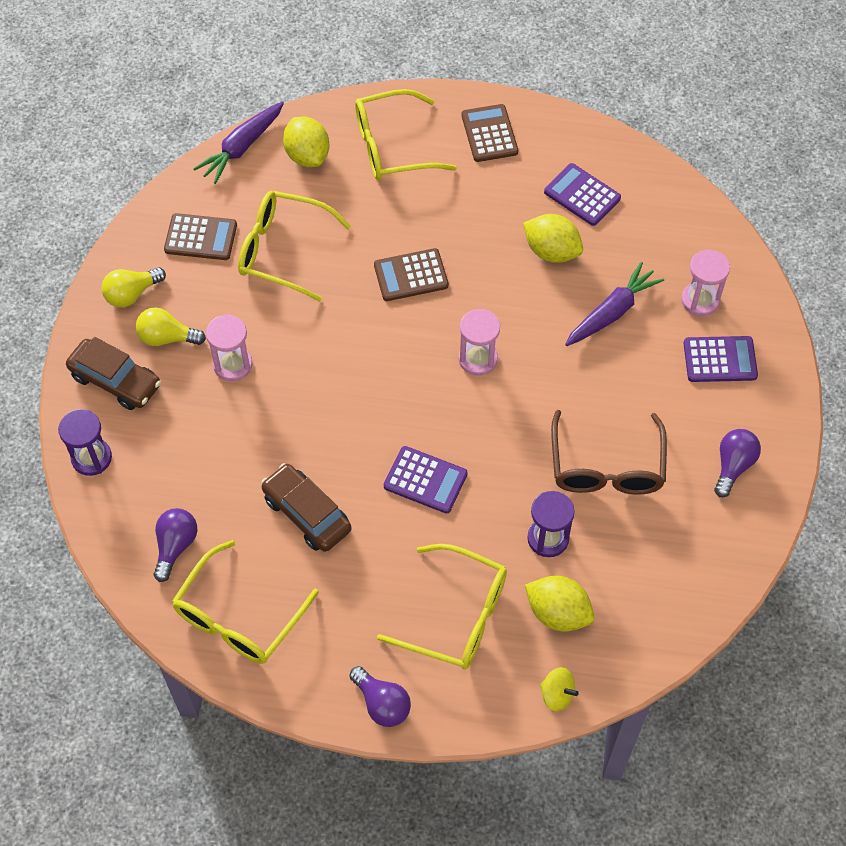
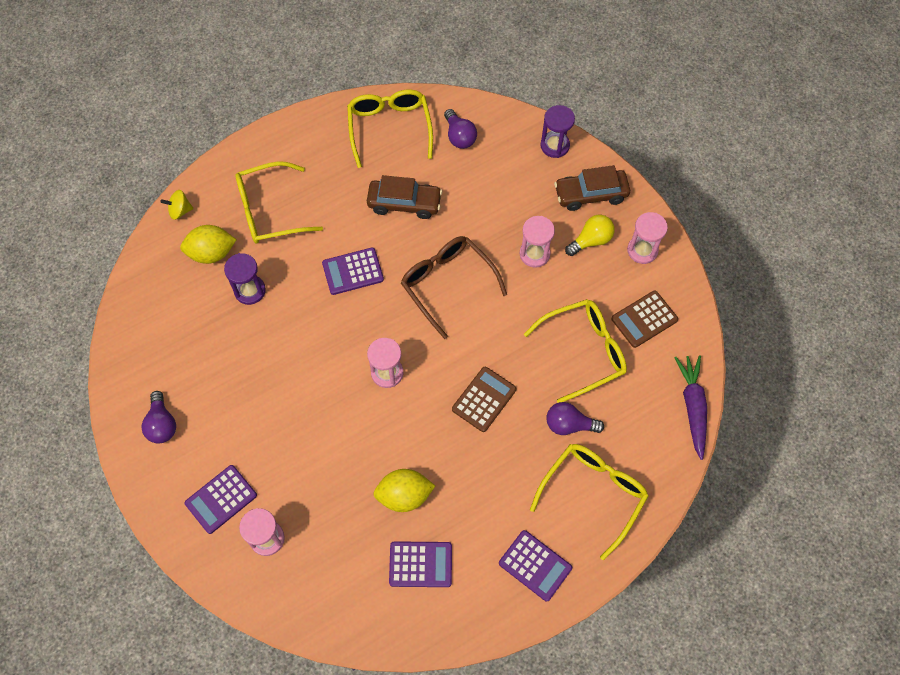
camera: 140 degrees right, 5 degrees up
yellow light bulb [101,267,166,307] -> pink hourglass [627,212,668,264]
yellow lemon [283,117,330,167] -> none
purple light bulb [349,666,411,727] -> purple light bulb moved to [546,402,604,435]
brown calculator [462,104,518,162] -> purple calculator [499,530,572,601]
brown glasses [551,410,667,495] -> brown glasses moved to [401,236,507,339]
purple carrot [565,262,664,346] -> none

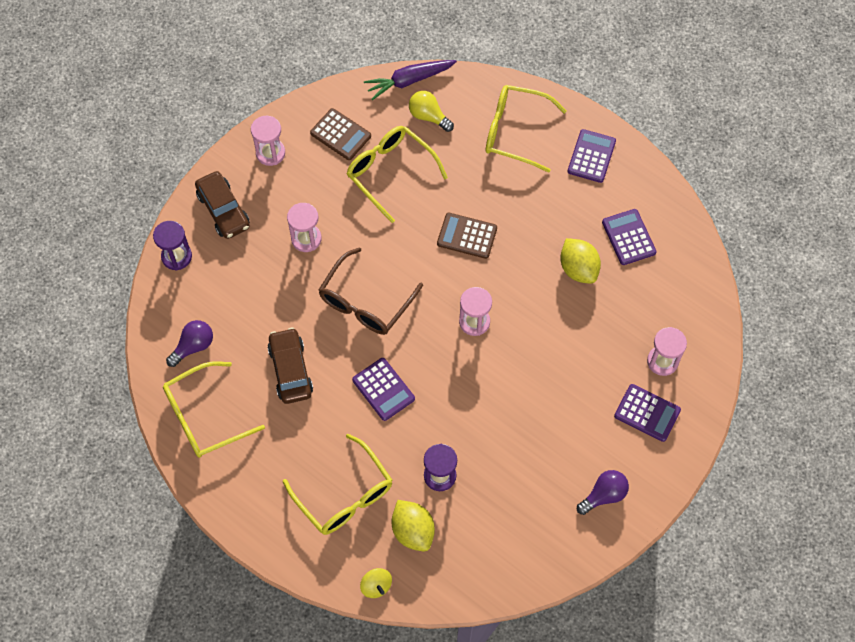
camera: 110 degrees left, 0 degrees up
purple light bulb [546,402,604,435] -> none
yellow light bulb [565,215,615,256] -> yellow light bulb moved to [409,91,454,132]

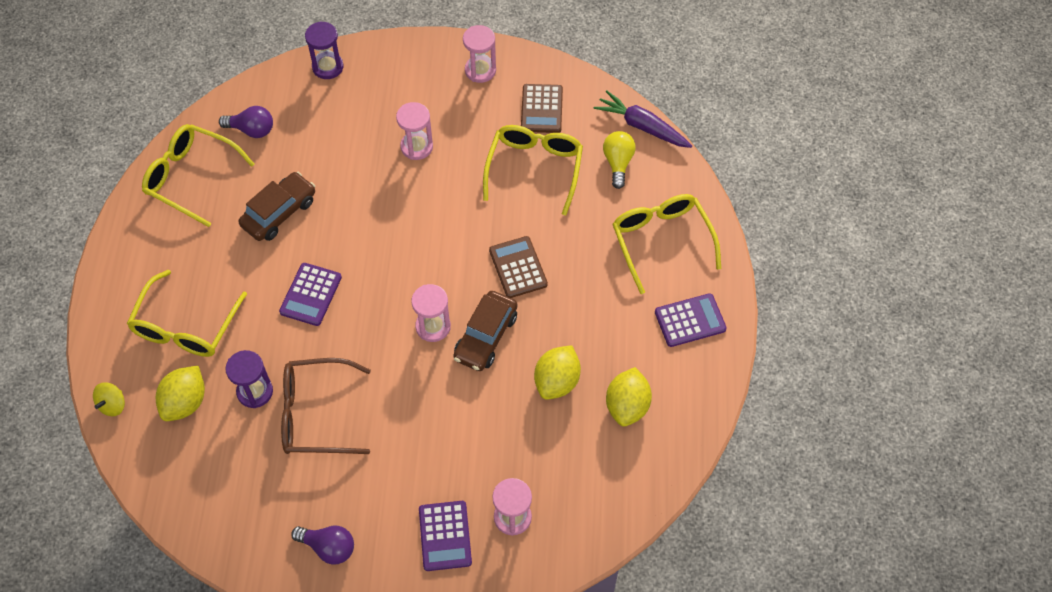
camera: 55 degrees right, 5 degrees down
brown car [195,171,250,239] -> brown car moved to [453,291,517,371]
brown glasses [319,247,423,335] -> brown glasses moved to [281,358,371,454]
purple calculator [602,209,657,265] -> yellow lemon [606,367,652,427]

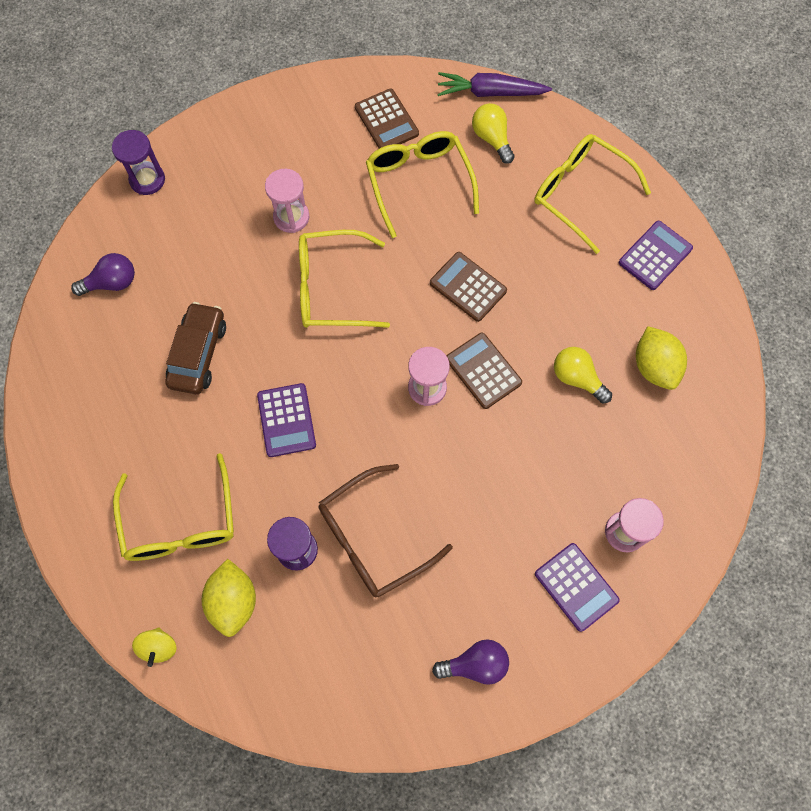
camera: 30 degrees left, 10 degrees up
yellow glasses [142,124,255,227] -> yellow glasses moved to [299,230,390,328]
brown car [453,291,517,371] -> brown calculator [447,333,522,409]
pink hourglass [463,25,496,83] -> none
yellow lemon [534,345,581,400] -> yellow light bulb [554,347,612,403]

